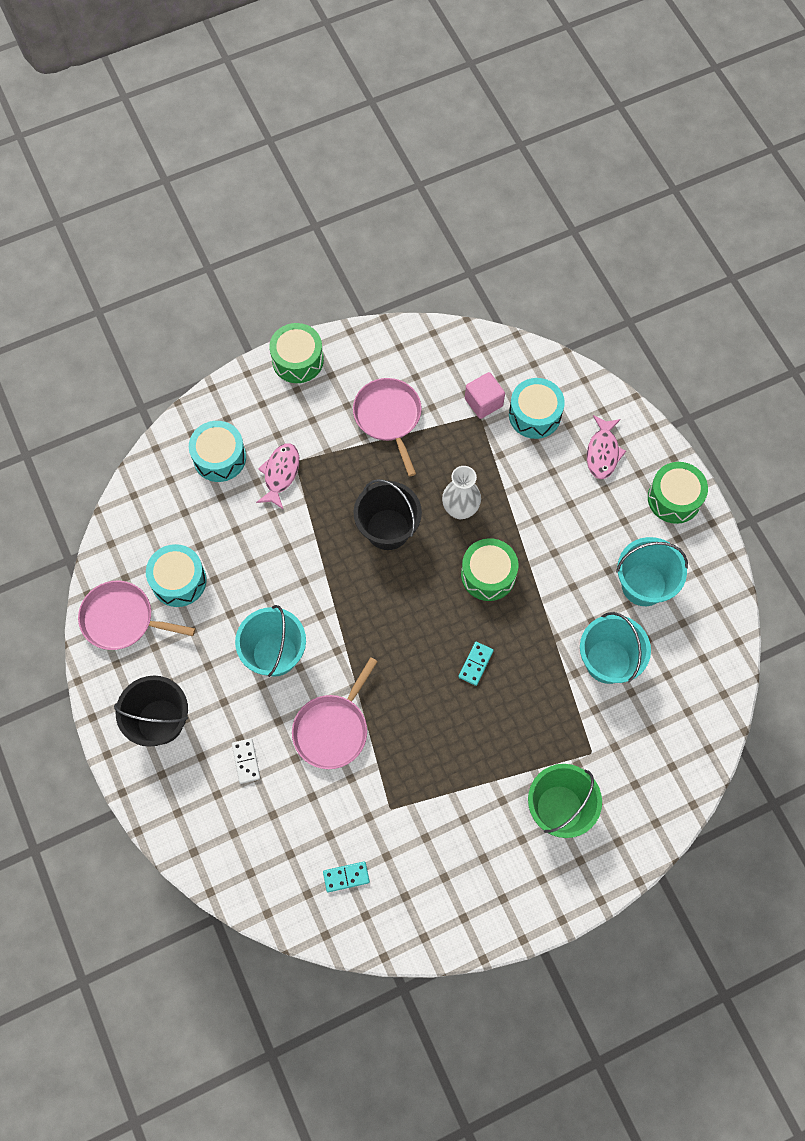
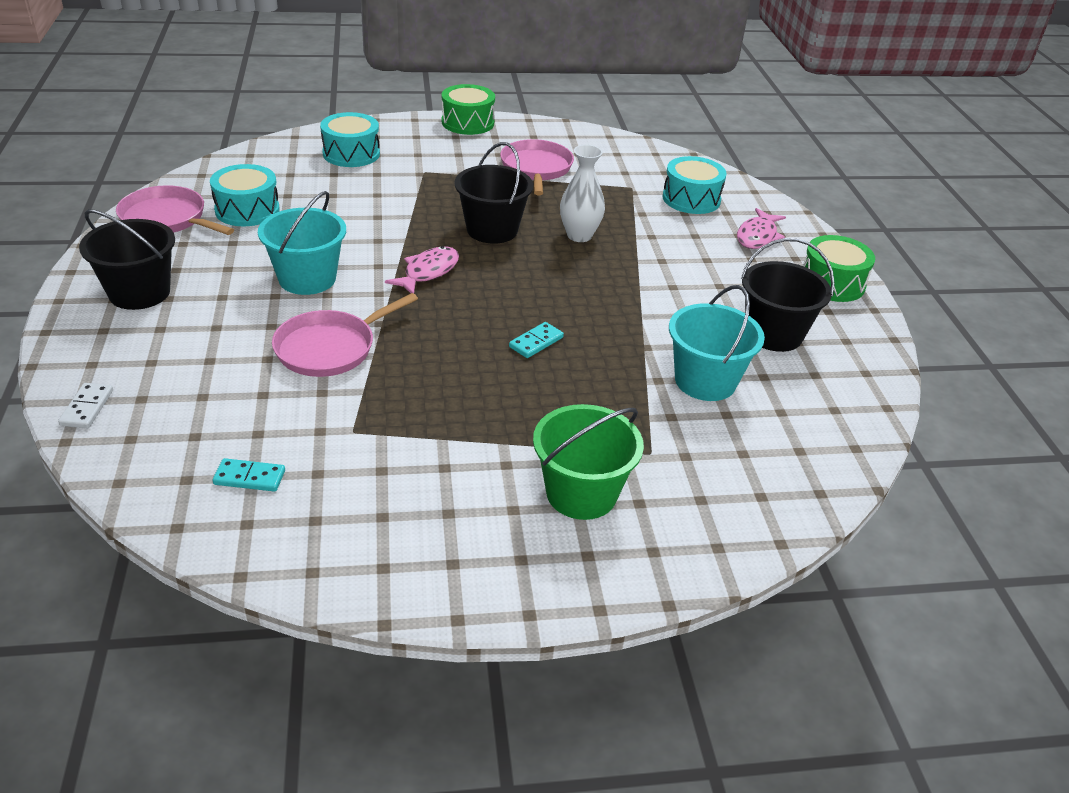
camera: 15 degrees right, 30 degrees down
white domino [232,738,260,784] -> white domino moved to [58,383,113,428]
pink fish [256,443,299,510] -> pink fish moved to [385,246,459,293]
green drum [461,538,518,601] -> none
pink cube [465,372,505,419] -> none
turquoise bucket [616,537,688,606] -> black bucket [741,238,835,352]

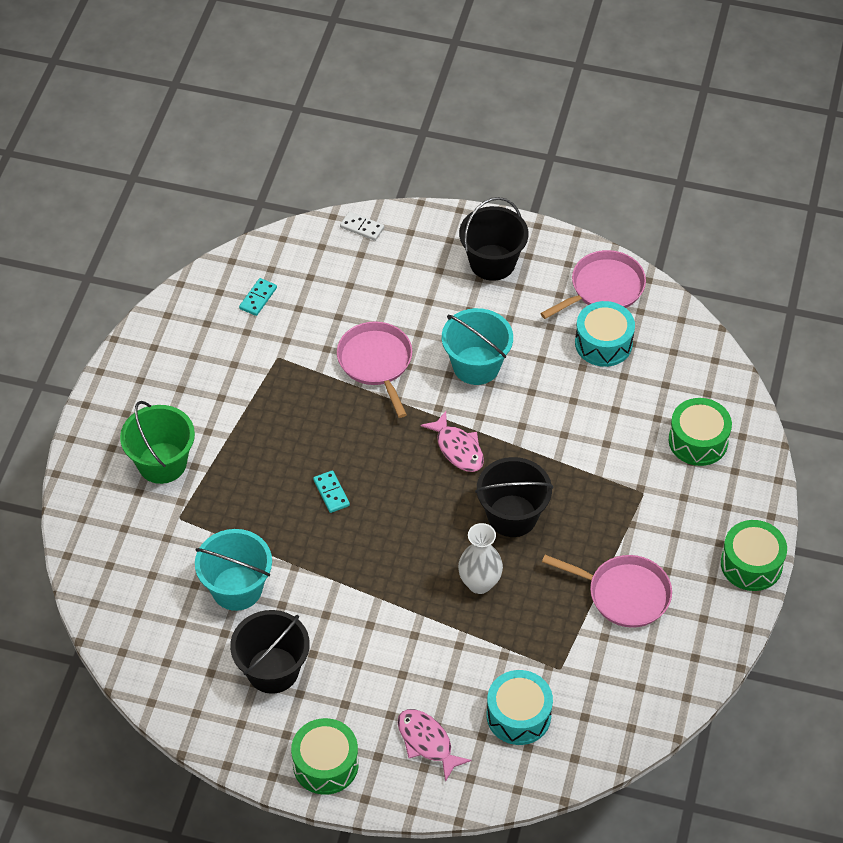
camera: 115 degrees right, 15 degrees up
turquoise drum [320,112,380,167] -> green drum [669,398,732,466]

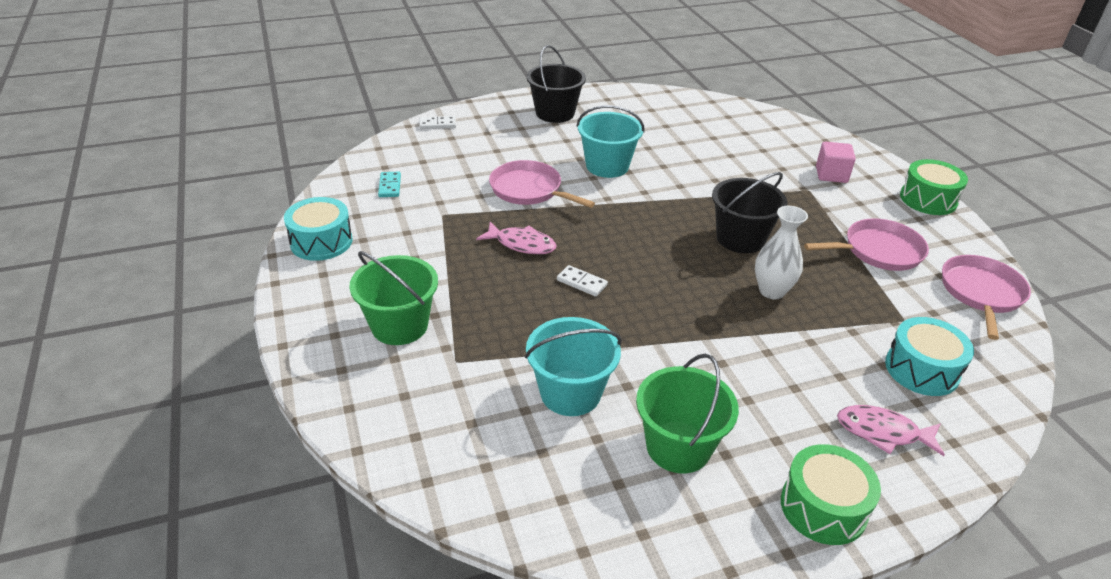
camera: 35 degrees left, 15 degrees down
black bucket [230,610,310,694] -> green bucket [636,354,739,473]
turquoise domino [313,470,350,513] -> white domino [557,265,608,297]
pink fish [420,411,484,472] -> pink fish moved to [476,222,557,255]
pink pan [540,250,646,319] -> pink pan moved to [942,255,1031,340]
turquoise drum [575,301,635,367] -> turquoise drum moved to [284,197,352,261]
green drum [669,398,732,466] -> none
none -> pink cube [816,142,856,183]

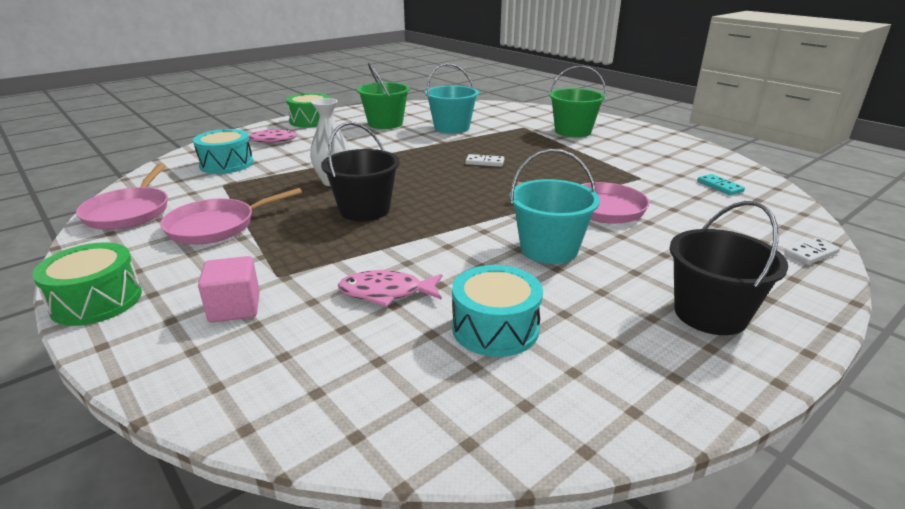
camera: 160 degrees right, 10 degrees down
turquoise drum [284,197,352,261] -> turquoise drum moved to [452,265,543,357]
pink fish [476,222,557,255] -> pink fish moved to [338,270,442,307]

